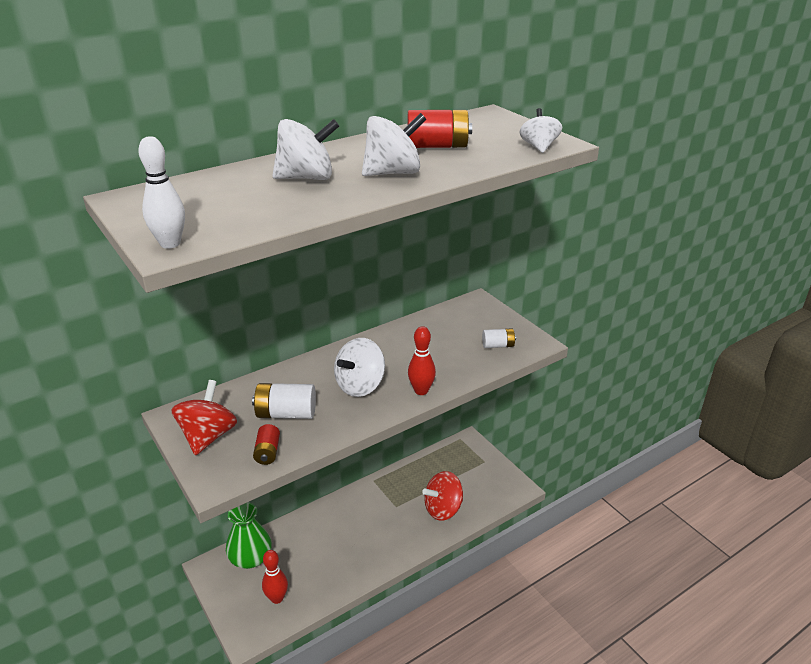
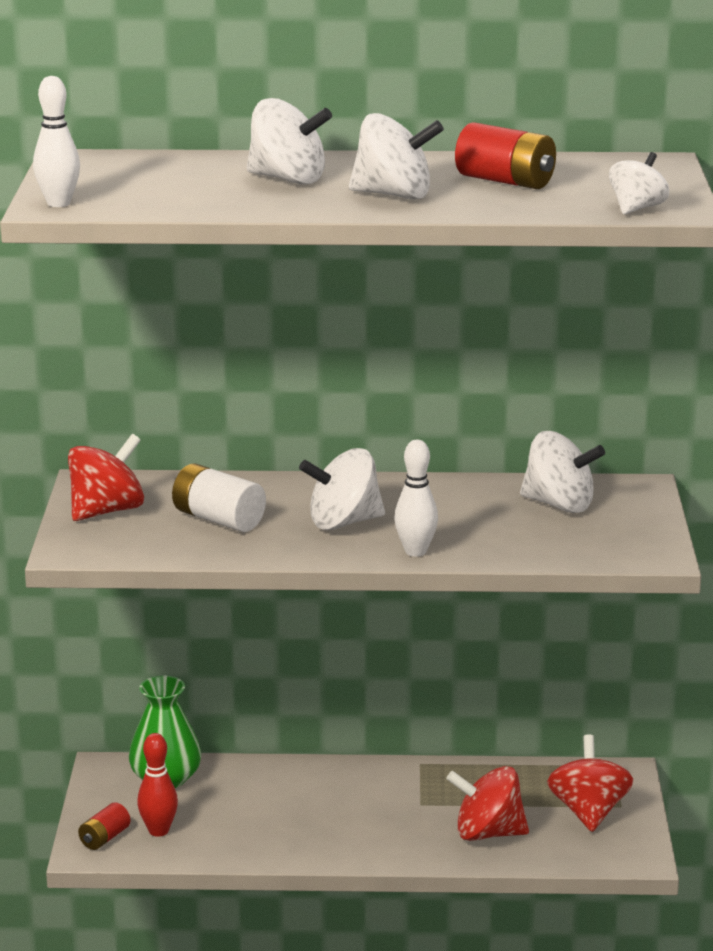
camera: 35 degrees right, 10 degrees down
red battery [253,424,280,465] -> red battery moved to [78,802,130,850]
red bowling pin [408,326,436,395] -> white bowling pin [394,440,438,557]
white battery [482,328,516,348] -> none
none -> white spinning top [520,431,605,513]
none -> red spinning top [547,734,633,832]

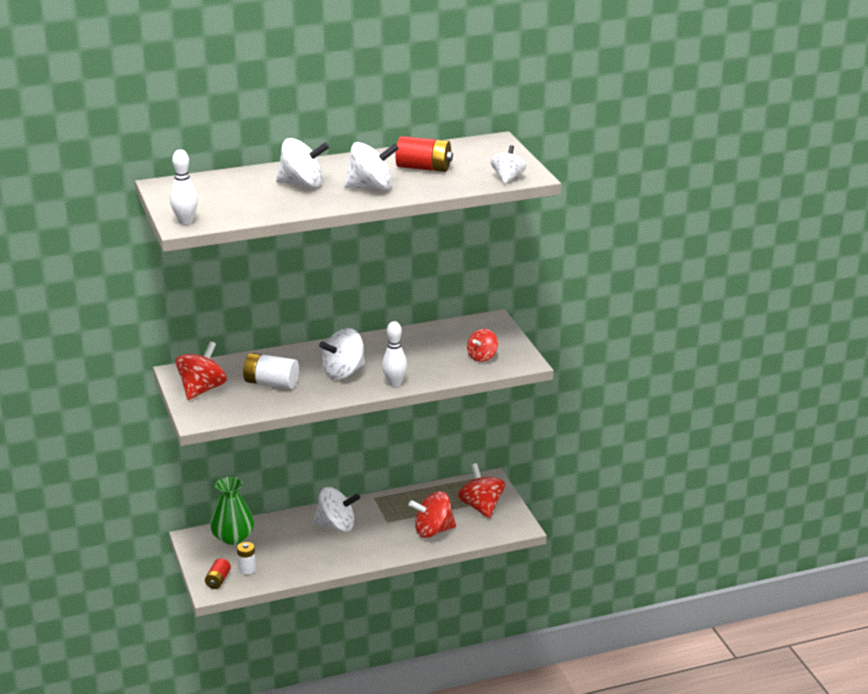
camera: 20 degrees left, 5 degrees up
red bowling pin [137,733,178,837] -> white battery [237,542,256,575]
white spinning top [520,431,605,513] -> white spinning top moved to [313,487,360,532]
none -> red spinning top [467,329,498,362]

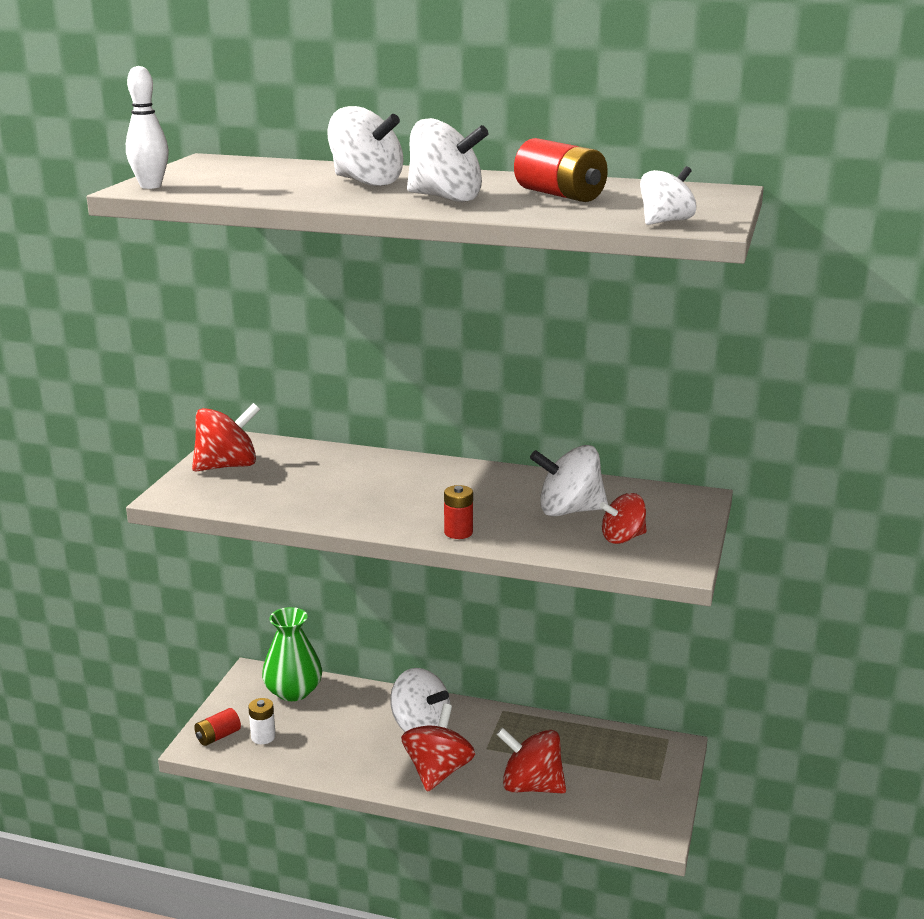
camera: 35 degrees right, 5 degrees down
white battery [243,353,299,389] -> none
white spinning top [319,328,365,379] -> white spinning top moved to [530,445,608,516]
white bowling pin [382,321,407,387] -> red battery [444,485,473,539]
red spinning top [458,463,505,518] -> red spinning top moved to [401,704,475,792]

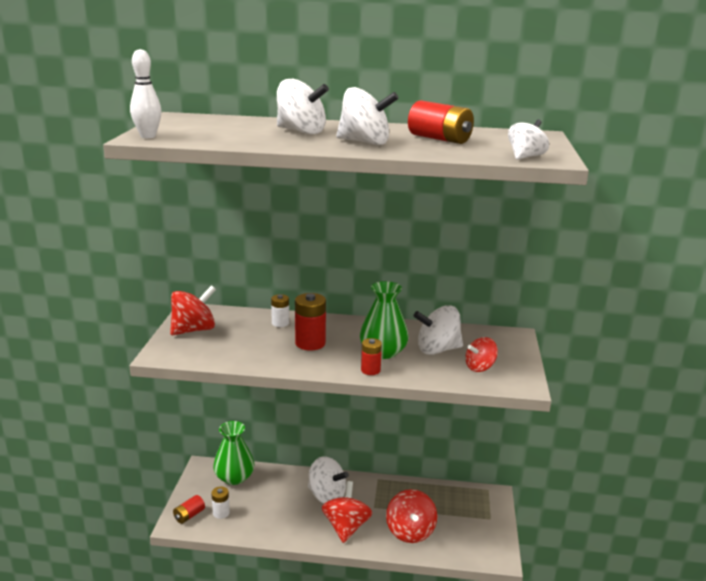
camera: 10 degrees left, 0 degrees up
red spinning top [496,727,566,794] -> red spinning top turned 105 degrees counterclockwise [386,489,437,543]
none -> white battery [271,294,289,327]
none -> red battery [295,293,326,350]
none -> green vase [360,281,409,359]

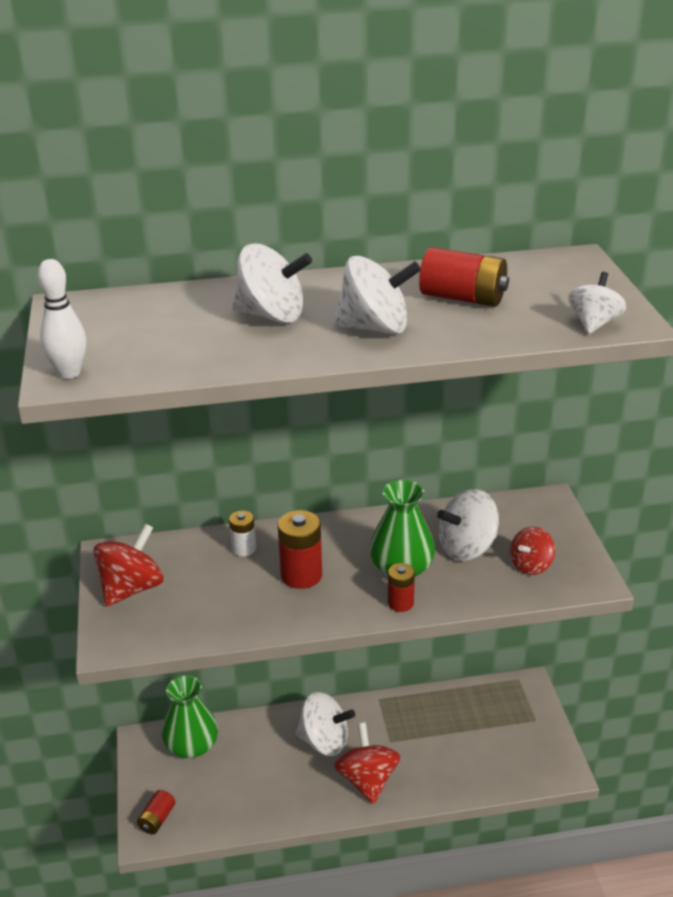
camera: 15 degrees left, 10 degrees up
white battery [211,487,230,519] -> none
red spinning top [386,489,437,543] -> none

